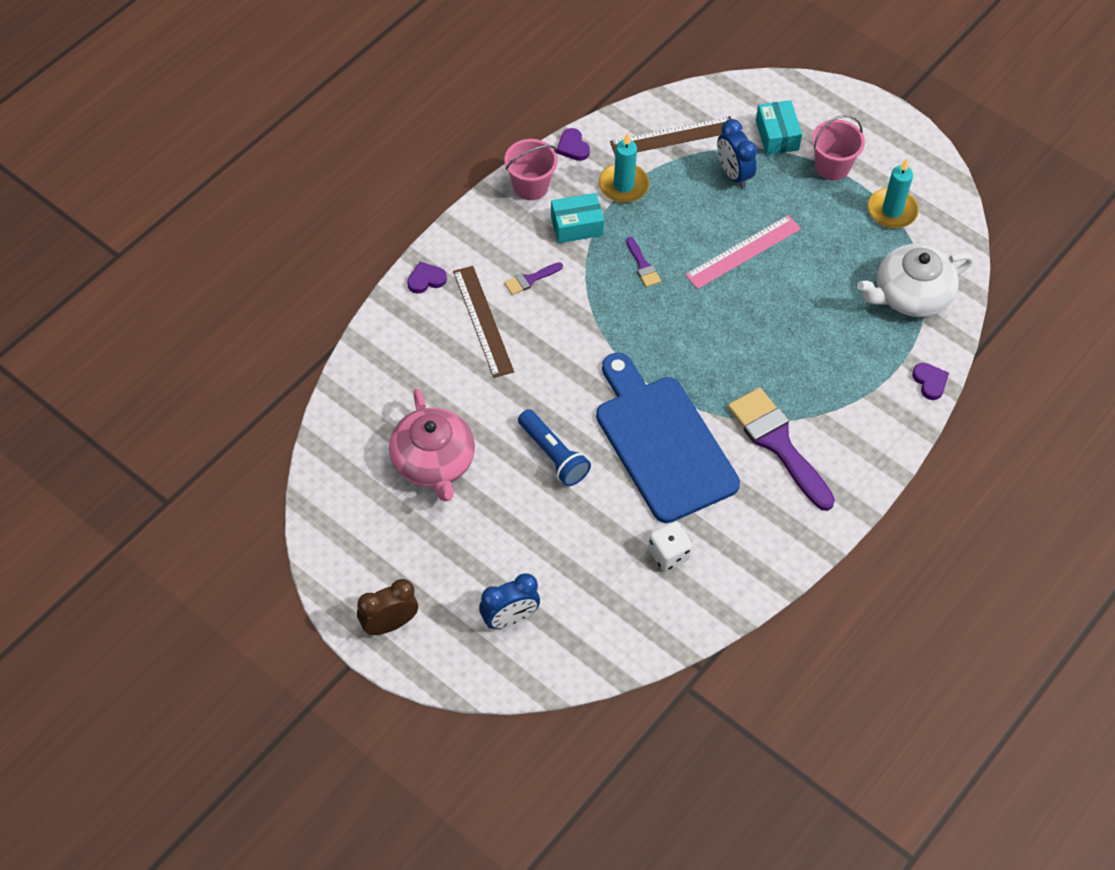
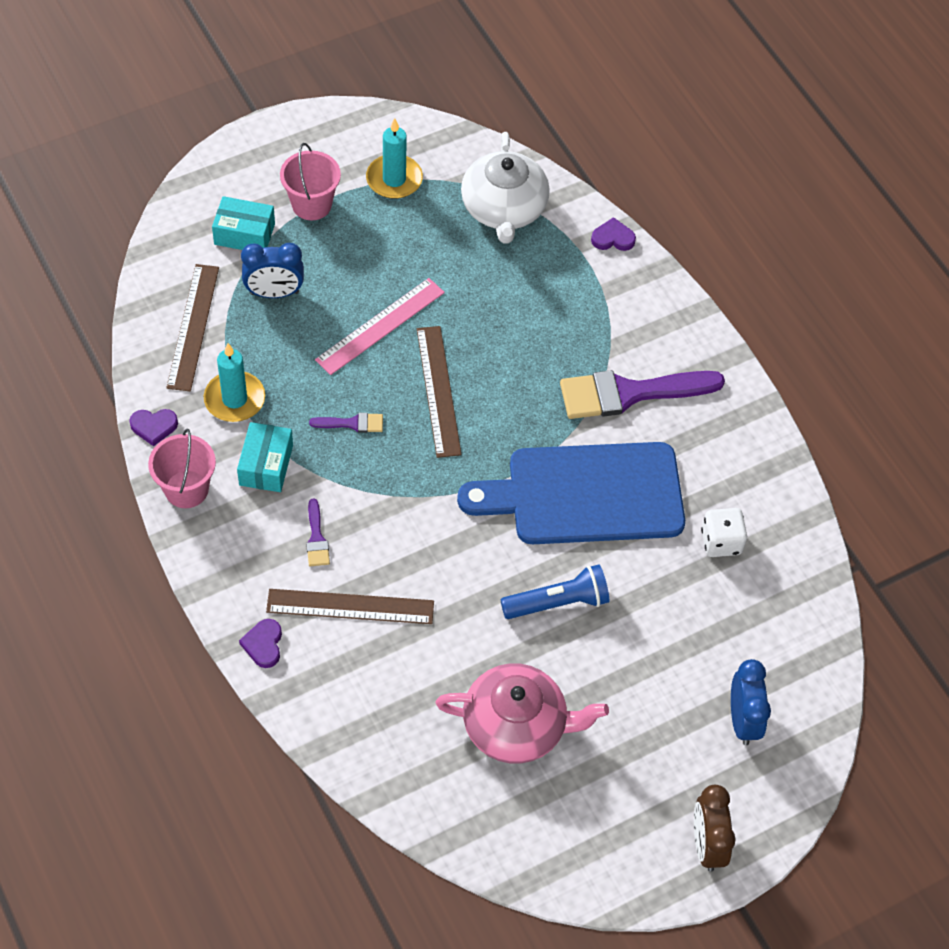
camera: 70 degrees left, 0 degrees up
pink ruler [685,215,801,289] -> pink ruler turned 60 degrees clockwise [315,278,445,375]
none -> brown ruler [417,326,462,458]

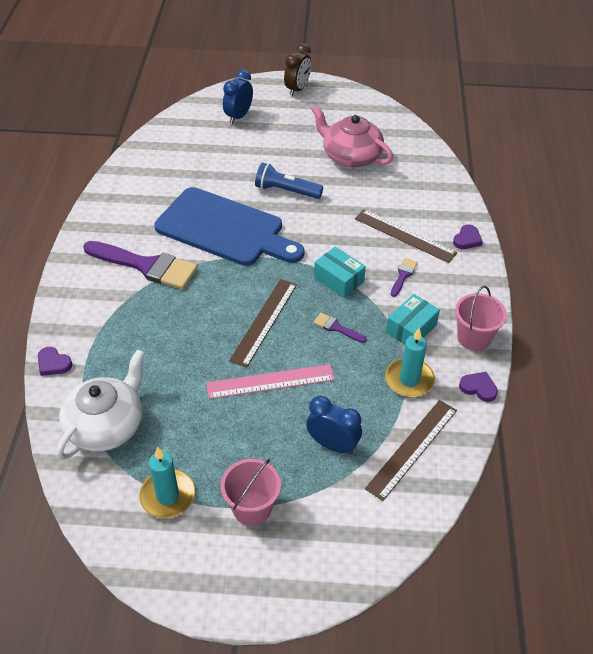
camera: 145 degrees left, 10 degrees down
turquoise box [212,196,275,250] -> turquoise box moved to [314,247,366,298]
white dice [701,508,747,557] -> none

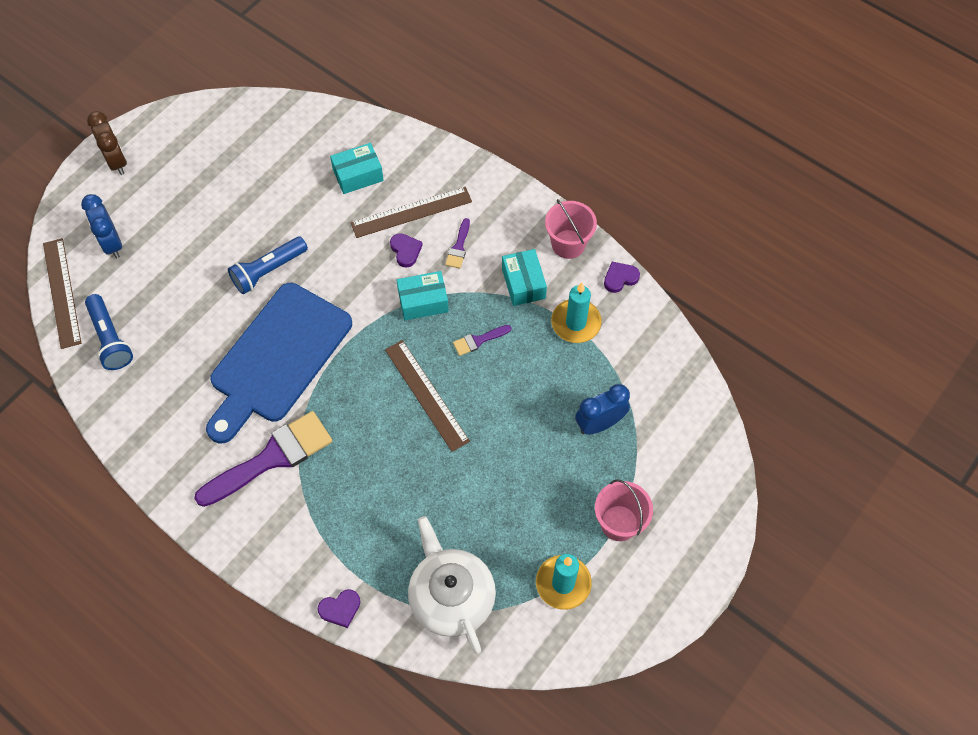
camera: 55 degrees left, 15 degrees up
blue cutting board [154,187,305,266] -> blue cutting board turned 150 degrees clockwise [206,283,352,443]
pink ruler [206,364,335,399] -> none
pink teapot [311,105,393,167] -> none
brown ruler [365,400,457,501] -> brown ruler moved to [43,238,81,349]
purple brush [391,258,418,297] -> purple brush turned 135 degrees counterclockwise [445,218,470,269]
purple heart [453,224,483,249] -> purple heart moved to [390,233,423,268]
none -> blue flashlight [85,294,133,370]
none -> turquoise box [330,143,384,194]

